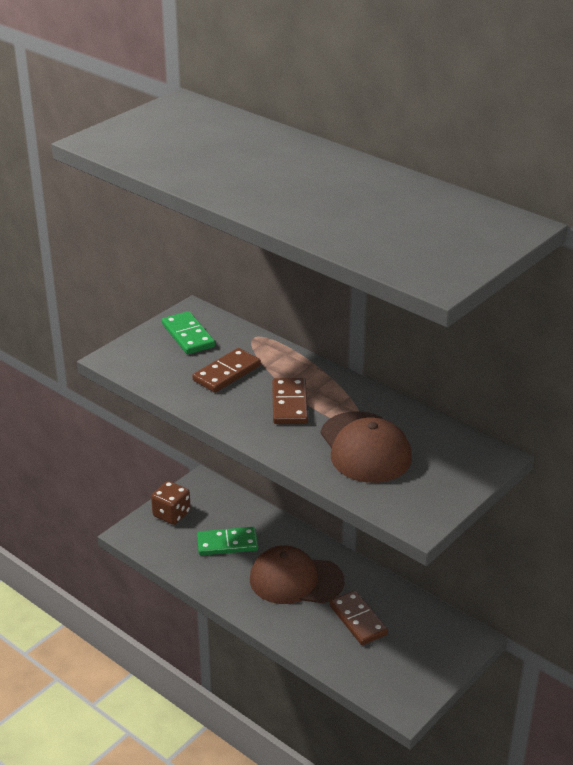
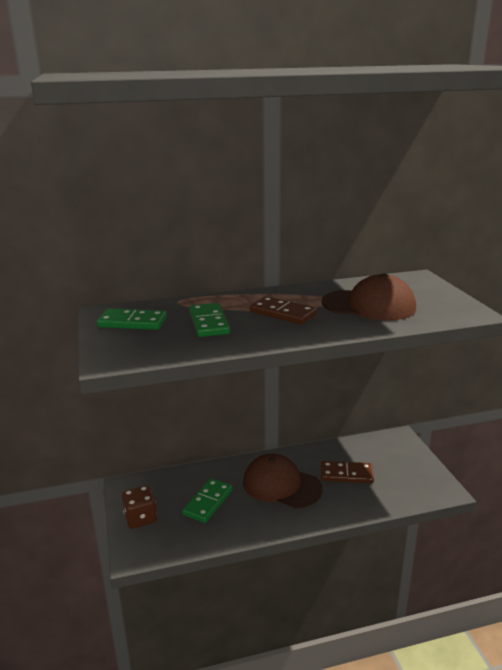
camera: 55 degrees left, 10 degrees down
brown domino [192,348,261,393] -> green domino [189,303,230,337]
brown cap [250,545,344,604] -> brown cap turned 75 degrees clockwise [243,454,322,508]

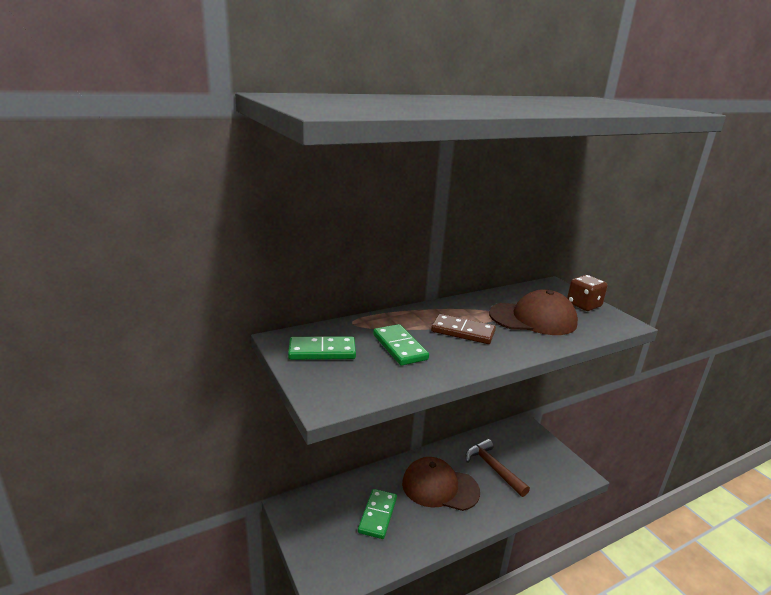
camera: 15 degrees left, 0 degrees up
brown dice [122,485,157,529] -> brown dice moved to [567,275,608,311]
brown domino [321,461,374,483] -> brown hammer [465,439,530,497]

